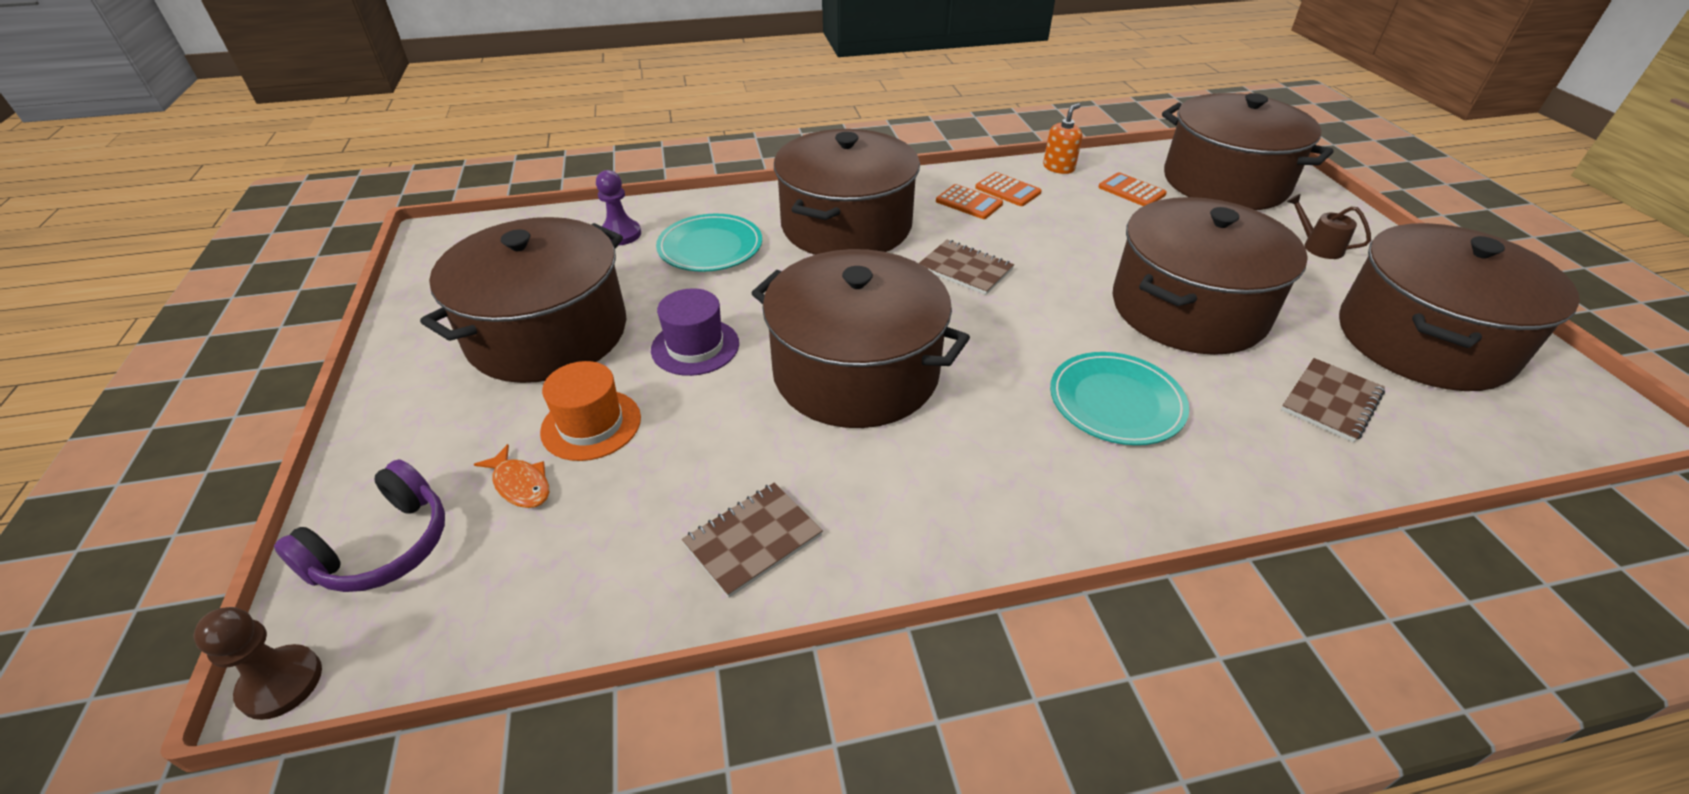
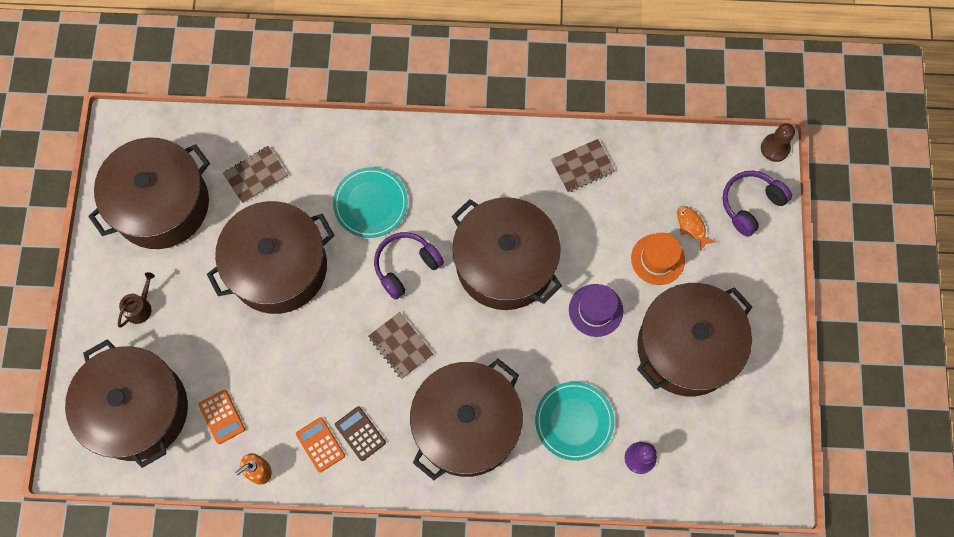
camera: 165 degrees left, 30 degrees up
orange calculator [936,184,1003,219] -> brown calculator [335,406,386,461]
brown watering can [1287,194,1371,259] -> brown watering can turned 120 degrees counterclockwise [118,272,155,328]
none -> purple headphones [374,232,444,300]

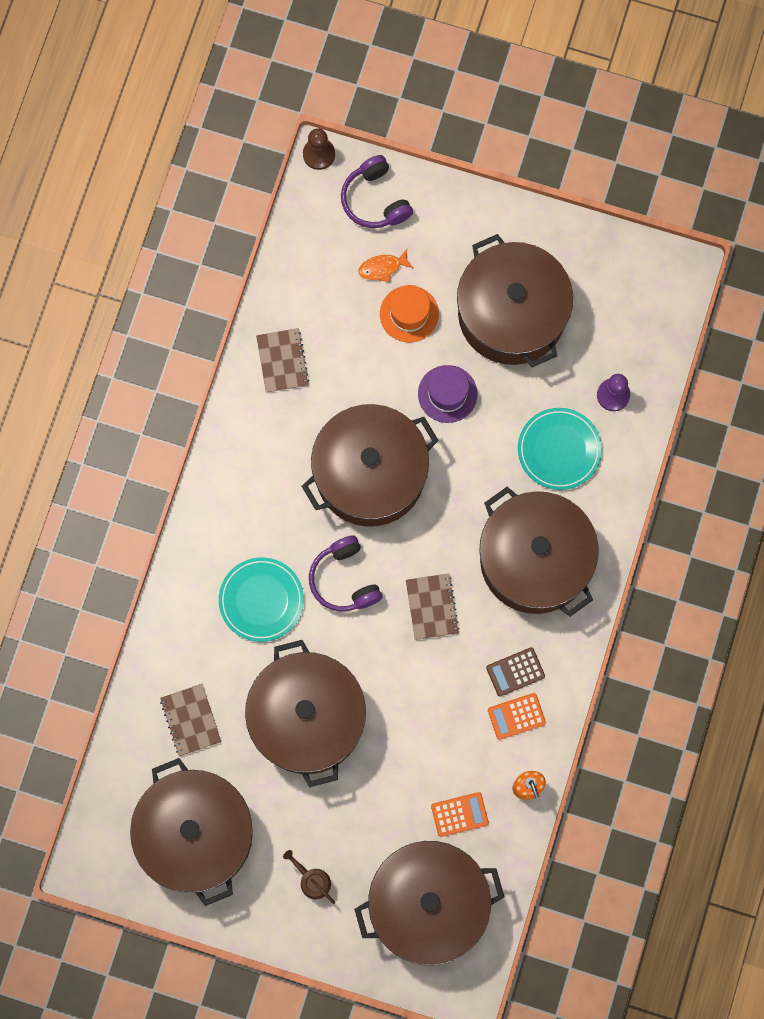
camera: 75 degrees left, 5 degrees up
brown notebook [368,312,433,379] -> brown notebook turned 75 degrees counterclockwise [406,573,460,640]

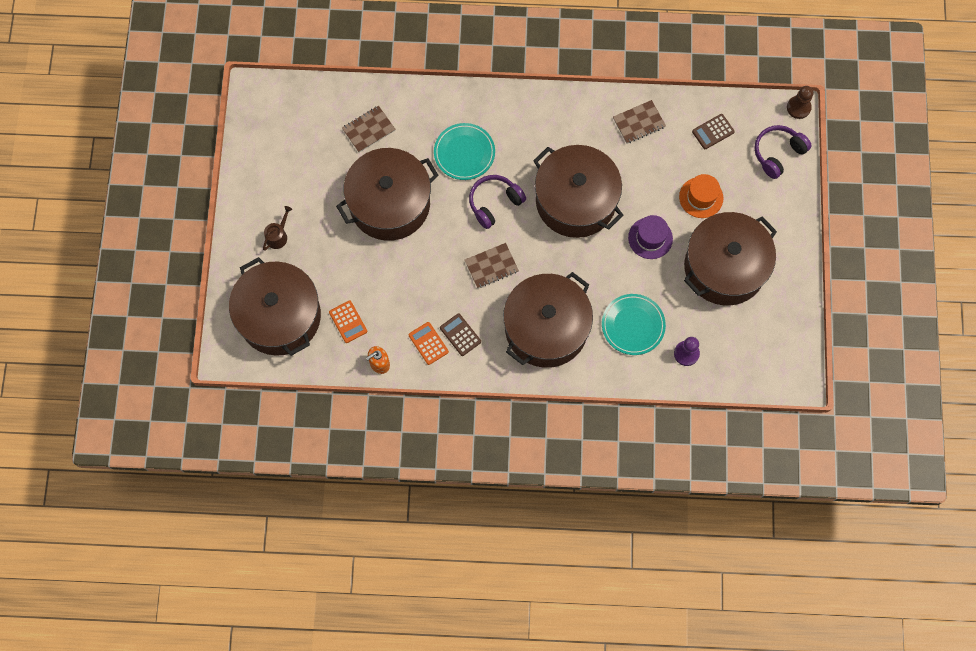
camera: 75 degrees right, 5 degrees down
brown pot [130,758,253,906] -> none
orange fish [359,249,413,282] -> none
none -> brown calculator [692,114,735,149]

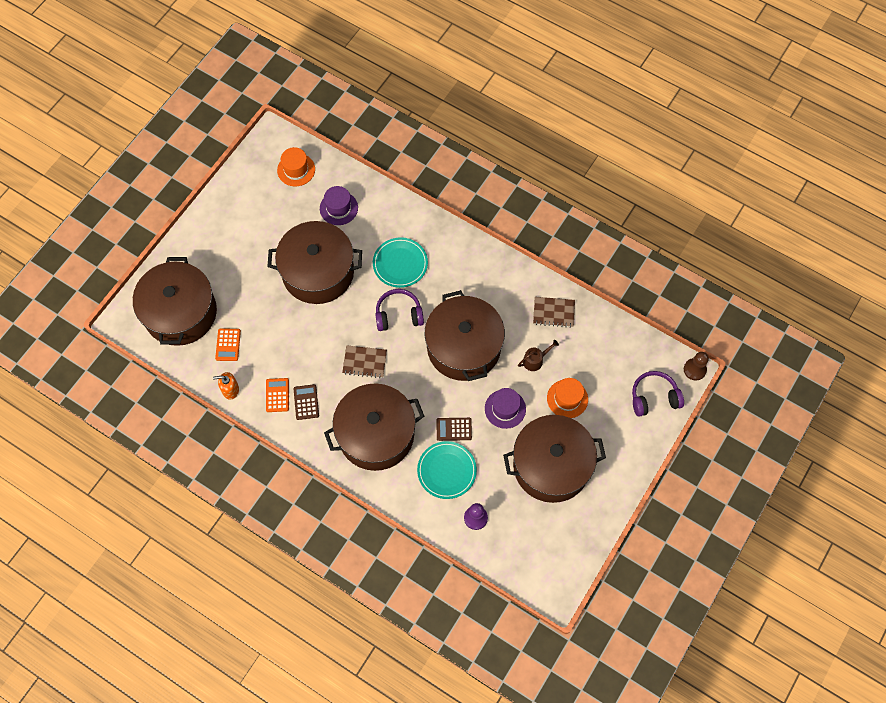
camera: 30 degrees right, 5 degrees down
brown watering can [263,206,292,251] -> brown watering can moved to [518,340,559,371]
brown notebook [342,106,396,152] -> purple hat [320,186,358,225]
brown calculator [692,114,735,149] -> brown calculator moved to [436,418,472,441]
none -> orange hat [277,147,315,186]

